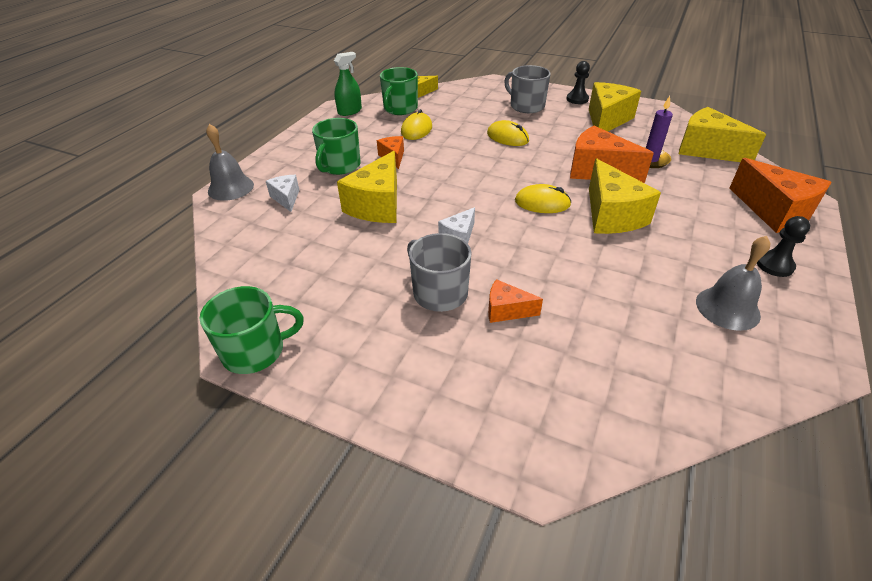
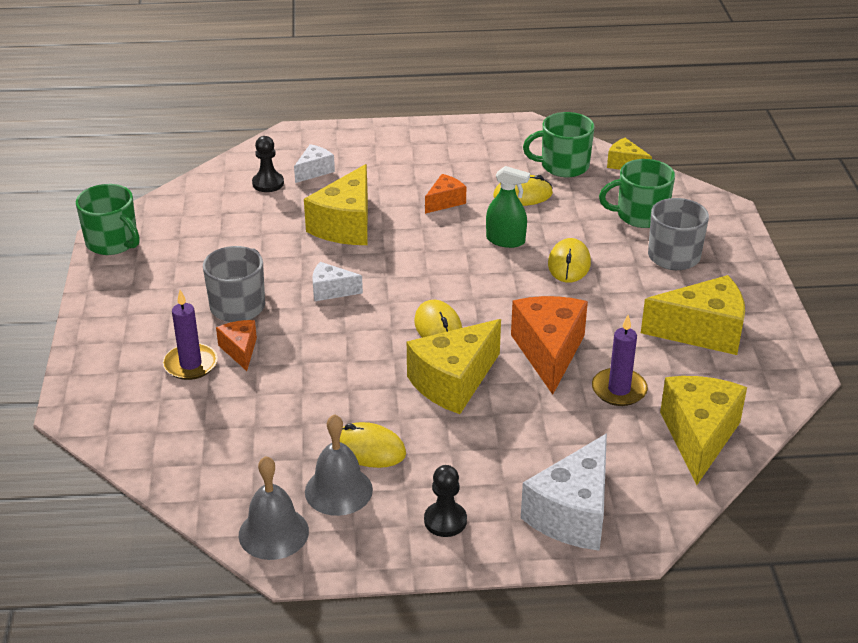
camera: 60 degrees right, 5 degrees down
grey bell [206,124,254,201] -> grey bell moved to [239,456,309,560]
green mug [312,118,361,175] -> green mug moved to [599,159,675,228]
green spray bottle [334,52,362,116] -> green spray bottle moved to [486,166,530,248]
yellow cheese [337,151,397,223] -> yellow cheese turned 60 degrees counterclockwise [304,164,368,245]
black pawn [567,61,590,104] -> black pawn moved to [252,136,284,192]
orange cheese [730,158,832,233] -> white cheese [521,433,607,551]
none -> purple candle [163,290,218,380]
none -> yellow mouse [340,422,406,468]

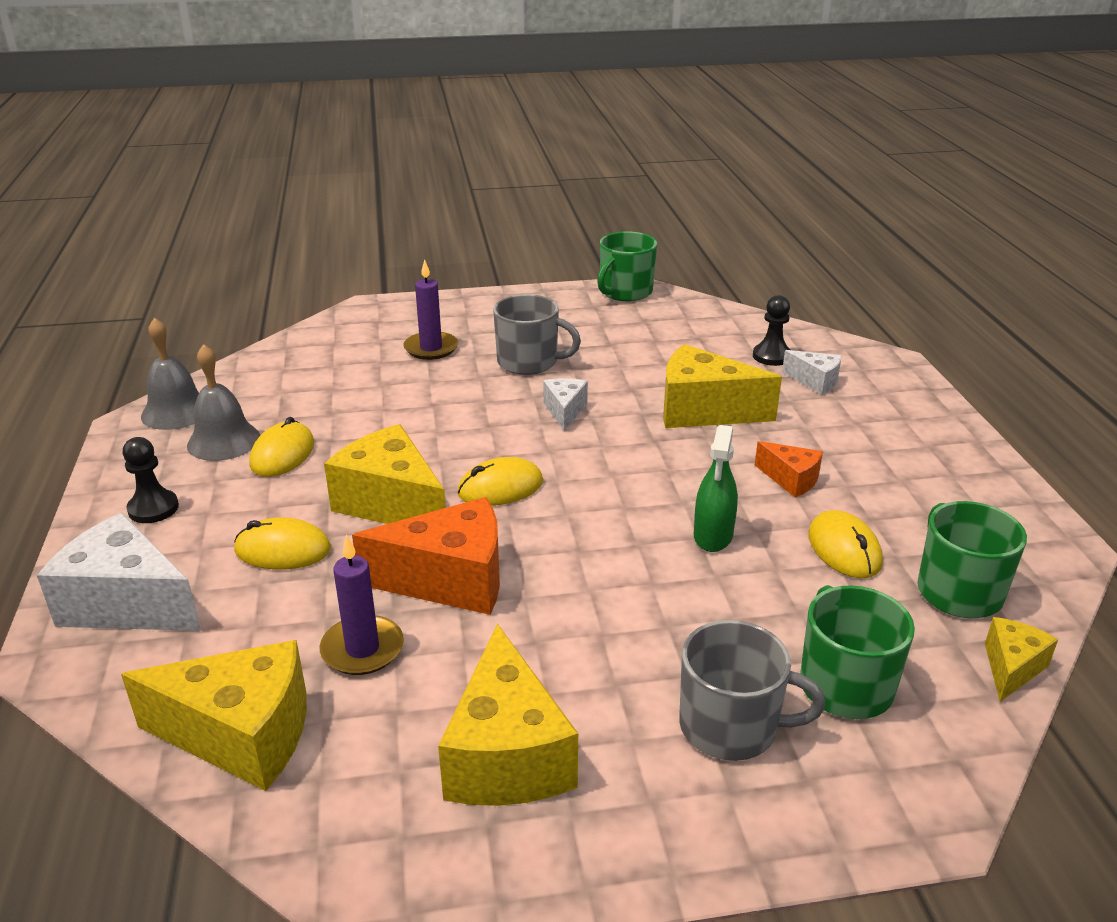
camera: 85 degrees right, 5 degrees down
orange cheese [216,320,257,371] -> none
yellow mouse [548,238,591,283] -> yellow mouse moved to [234,517,331,570]

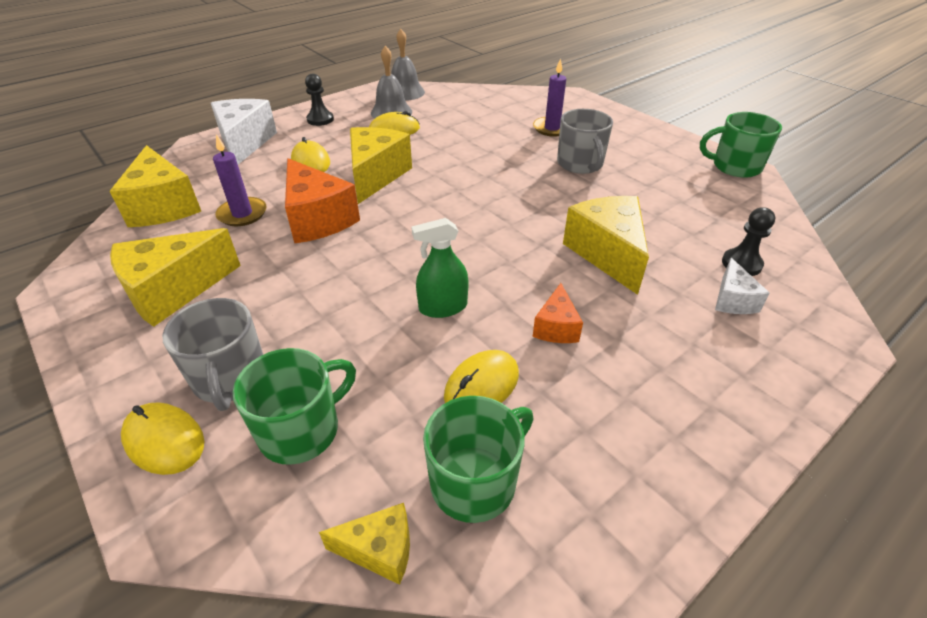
camera: 60 degrees right, 10 degrees up
yellow mouse [457,457,543,506] -> yellow mouse moved to [121,402,204,475]
white cheese [543,378,588,432] -> none

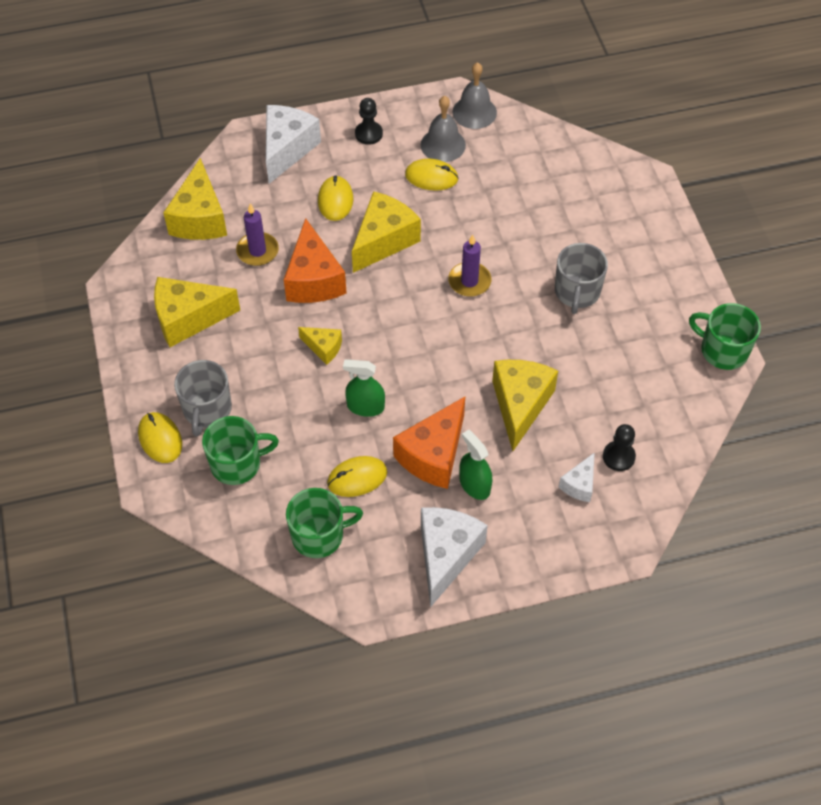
camera: 25 degrees right, 15 degrees up
yellow cheese [319,503,410,585] -> yellow cheese moved to [298,327,342,365]
purple candle [533,58,566,137] -> purple candle moved to [448,235,491,297]
orange cheese [533,283,583,343] -> orange cheese [393,397,465,489], size x1.90
none -> white cheese [421,507,488,608]
none -> green spray bottle [459,430,492,500]

